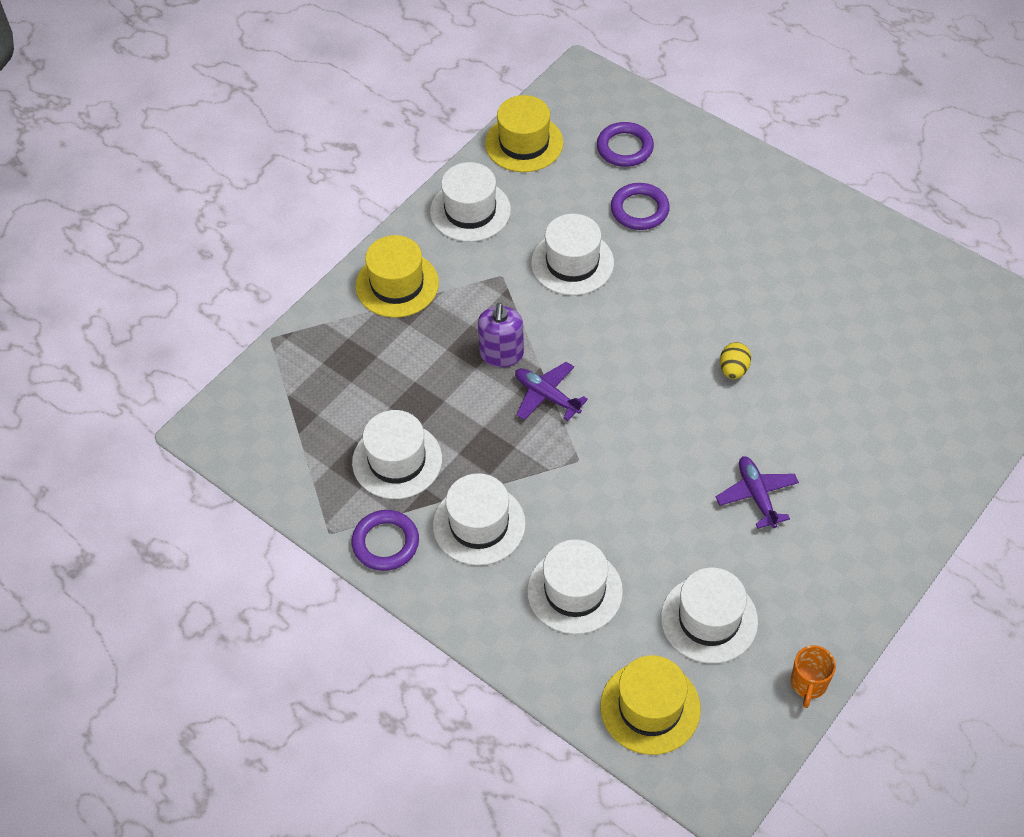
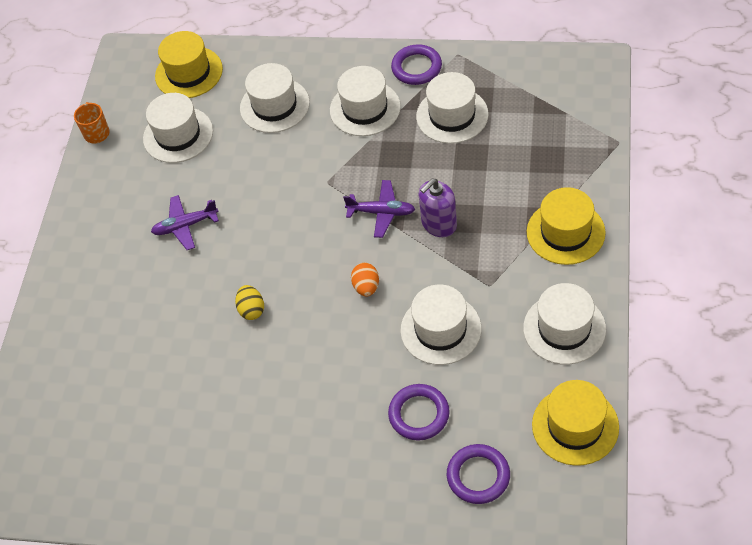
camera: 155 degrees right, 0 degrees up
purple soap dispenser [478,303,524,367] -> purple soap dispenser turned 105 degrees counterclockwise [418,179,457,237]
purple plane [716,456,799,529] -> purple plane turned 120 degrees clockwise [151,195,219,250]
none -> orange egg [351,263,379,296]

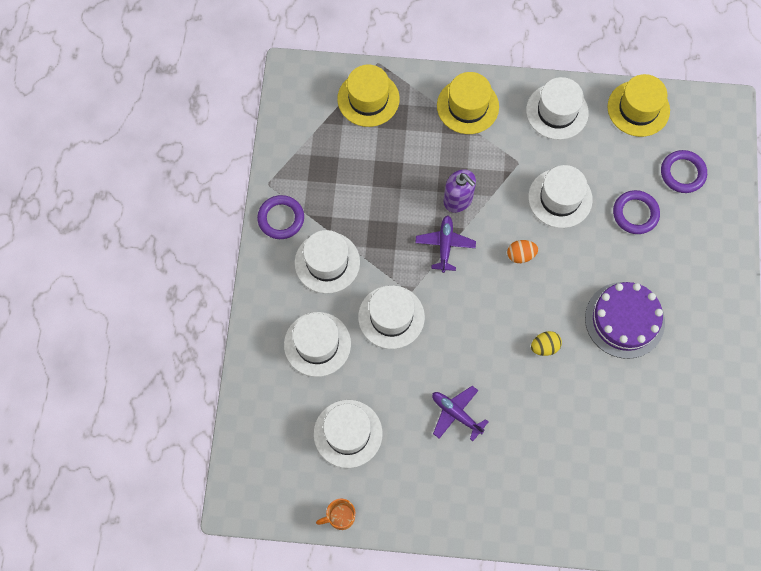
camera: 100 degrees left, 15 degrees up
purple plane [151,195,219,250] -> purple plane turned 150 degrees clockwise [432,386,488,441]
yellow hat [155,31,223,98] -> yellow hat moved to [337,65,400,127]
white hat [416,72,489,144] -> white hat moved to [358,285,425,349]
none -> purple cake [585,282,665,359]

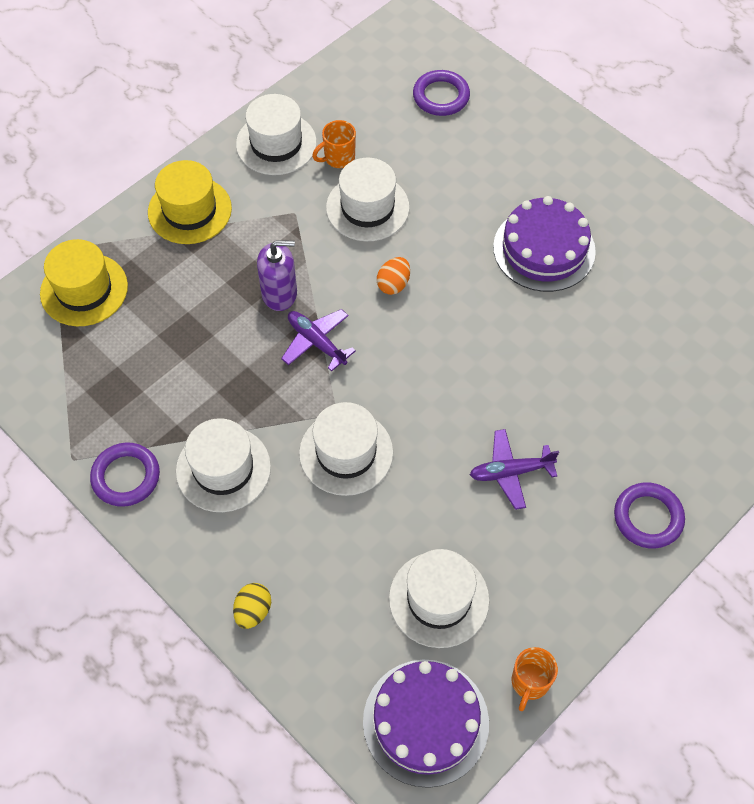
camera: 50 degrees left, 10 degrees down
white hat [284,312,351,377] -> none
yellow egg [531,331,562,356] -> yellow egg moved to [233,583,271,629]
yellow hat [607,74,670,137] -> none
purple ring [613,190,660,234] -> purple ring moved to [614,482,685,549]
none -> orange mug [312,120,356,168]
none -> purple cake [363,660,489,788]

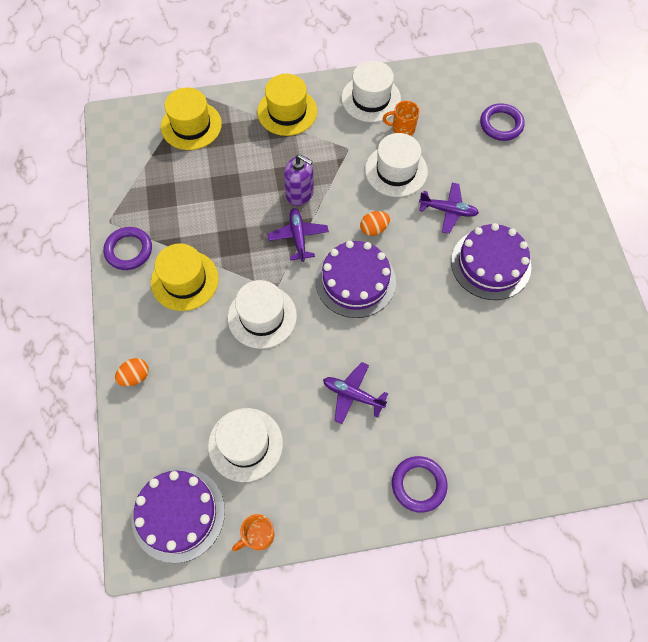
camera: 35 degrees right, 5 degrees up
white hat [176,418,271,512] -> yellow hat [151,243,219,311]
yellow egg [233,583,271,629] -> orange egg [115,358,149,386]
none -> purple cake [315,241,396,318]
none -> purple plane [419,183,479,234]

